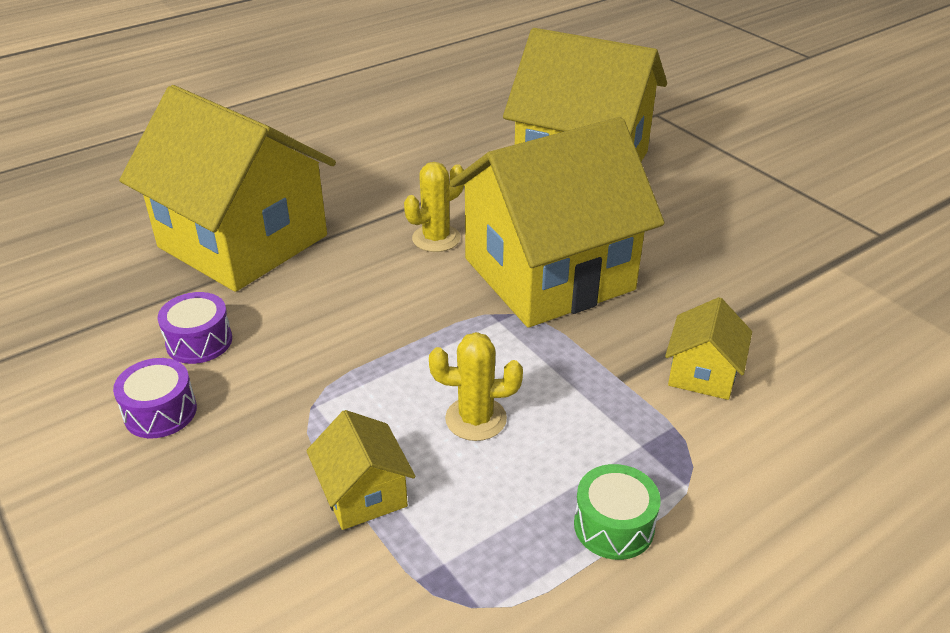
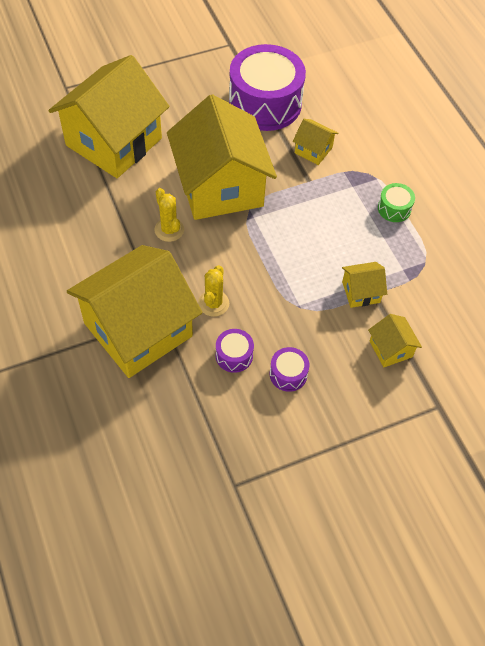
camera: 80 degrees left, 20 degrees up
yellow cactus [429,332,523,441] -> yellow cactus moved to [198,265,229,317]
none -> purple drum [229,44,306,131]
none -> yellow house [368,314,422,367]

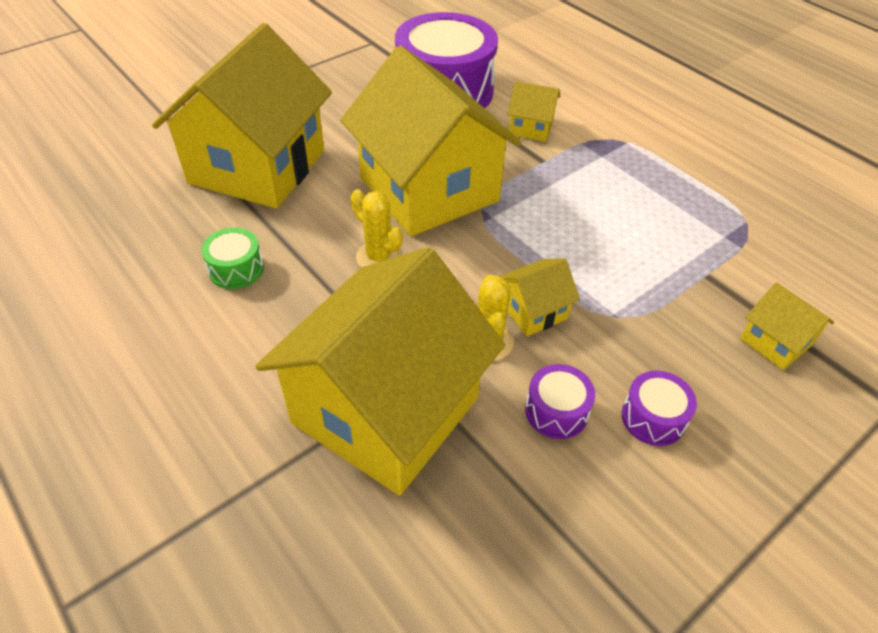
camera: 15 degrees left, 10 degrees down
yellow house [342,262,387,308] -> yellow house moved to [499,258,580,336]
green drum [378,183,415,222] -> green drum moved to [201,227,264,289]

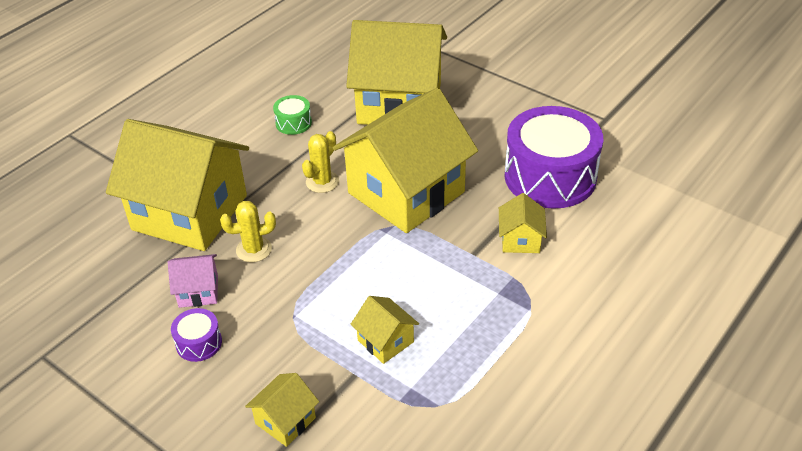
camera: 80 degrees right, 5 degrees down
yellow house [499,258,580,336] -> yellow house moved to [350,296,419,364]
purple drum [525,364,595,439] -> pink house [168,254,218,308]

